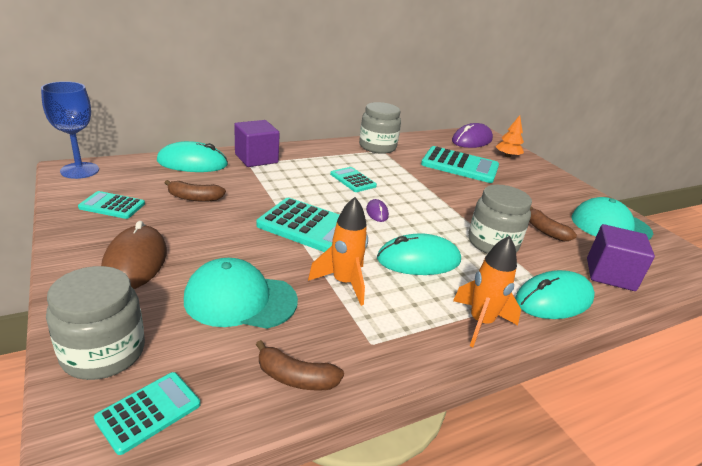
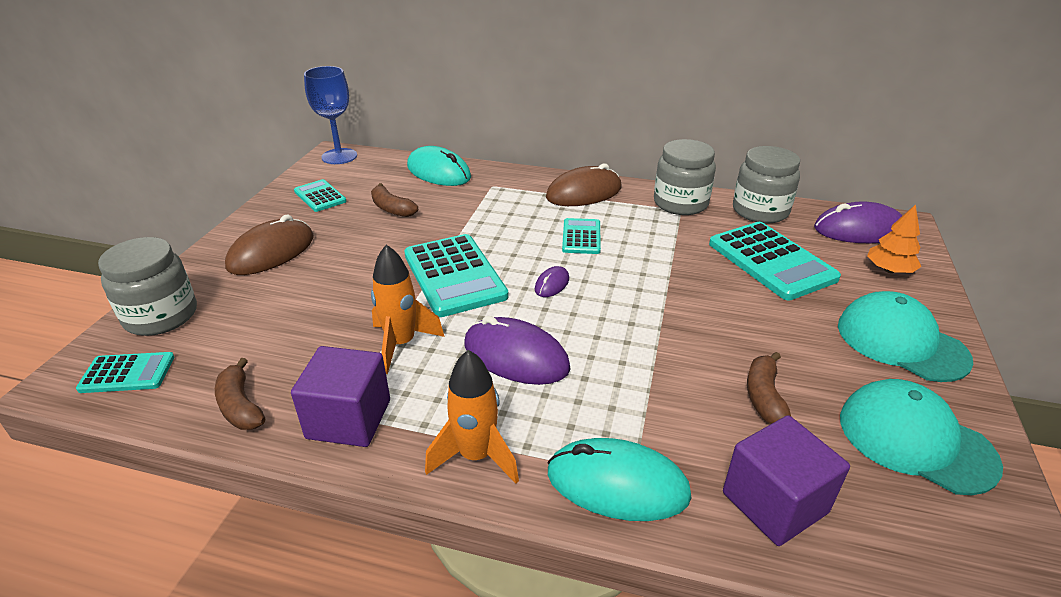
camera: 45 degrees right, 5 degrees up
turquoise cap [184,258,298,329] -> turquoise cap moved to [838,291,974,382]
purple cube [234,120,280,167] -> purple cube moved to [291,346,390,447]
turquoise mouse [377,233,461,275] -> purple mouse [465,316,571,385]
grey jar [468,185,532,254] -> grey jar moved to [733,146,800,223]
none -> brown mouse [546,164,622,206]

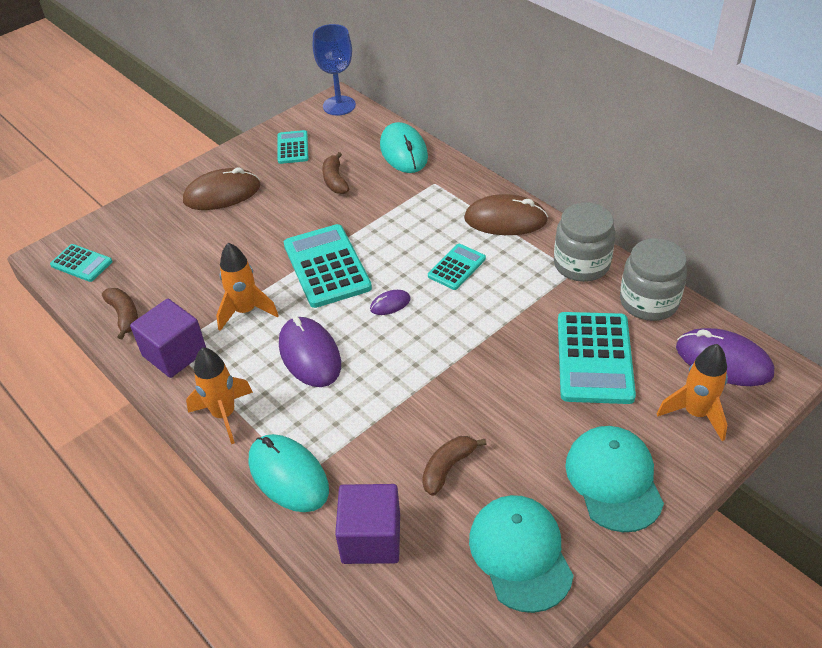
camera: 35 degrees right, 10 degrees up
grey jar [98,237,197,336] -> none
brown banana [215,358,265,430] -> brown banana turned 150 degrees clockwise [102,288,138,339]
turquoise calculator [404,234,508,317] -> turquoise calculator turned 150 degrees clockwise [284,224,372,308]
orange tree [867,204,921,273] -> orange rocket [657,344,728,441]

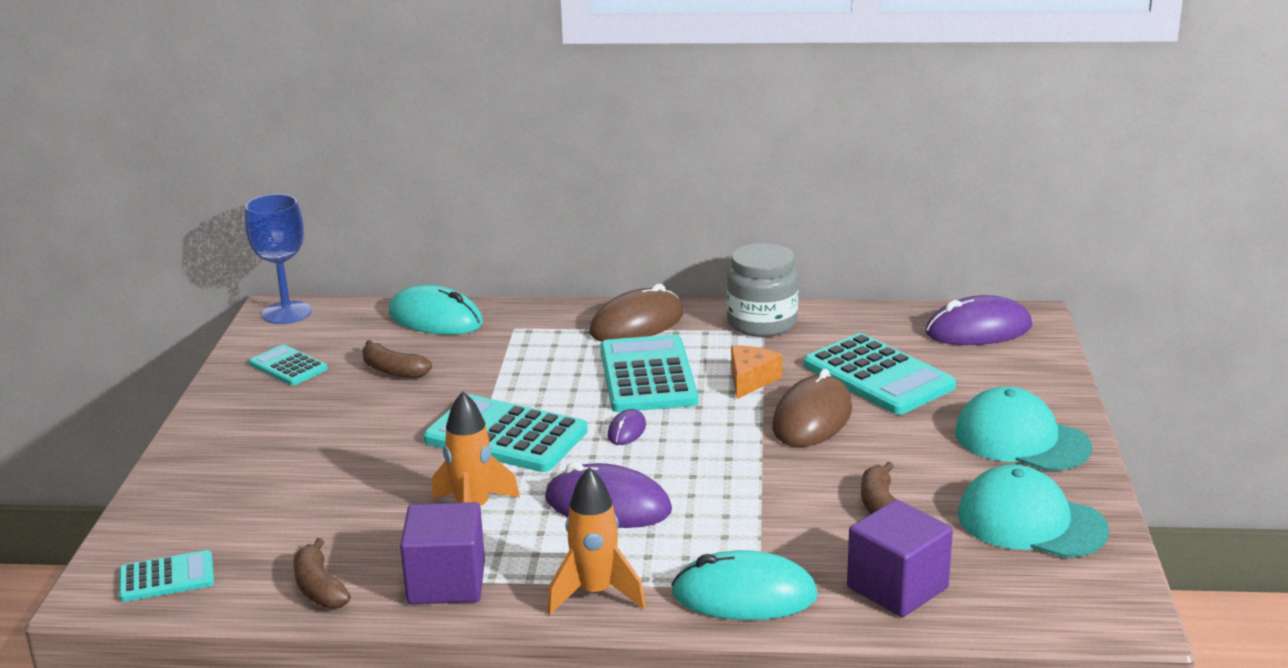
camera: 45 degrees left, 20 degrees down
brown banana [102,288,138,339] -> brown banana turned 135 degrees counterclockwise [293,538,351,609]
brown mouse [183,167,260,210] -> brown mouse moved to [772,369,852,447]
turquoise calculator [428,244,486,290] -> turquoise calculator [600,334,698,412], size x1.82
grey jar [620,238,687,321] -> none
orange rocket [657,344,728,441] -> none
none -> orange cheese [731,346,782,399]

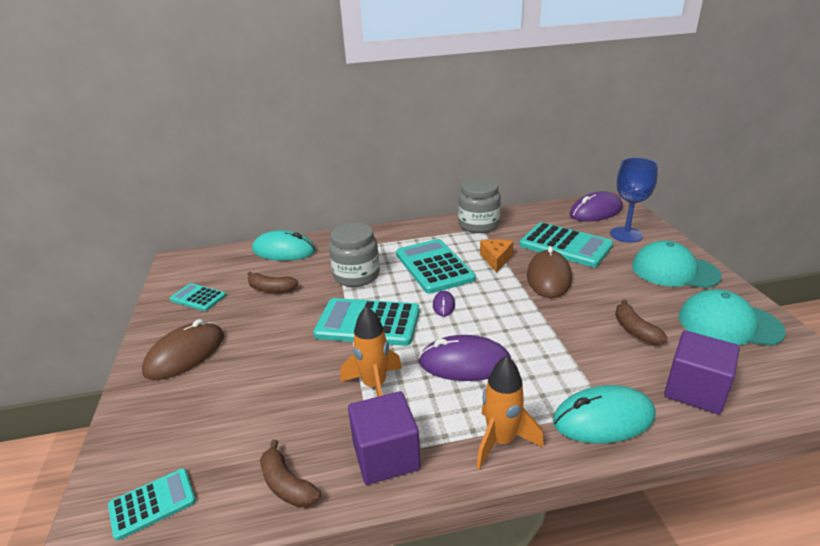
camera: 15 degrees left, 5 degrees up
blue goblet [245,194,312,324] -> blue goblet moved to [610,158,658,243]
brown mouse [590,284,684,342] -> brown mouse moved to [142,319,224,380]
none -> grey jar [329,223,380,287]

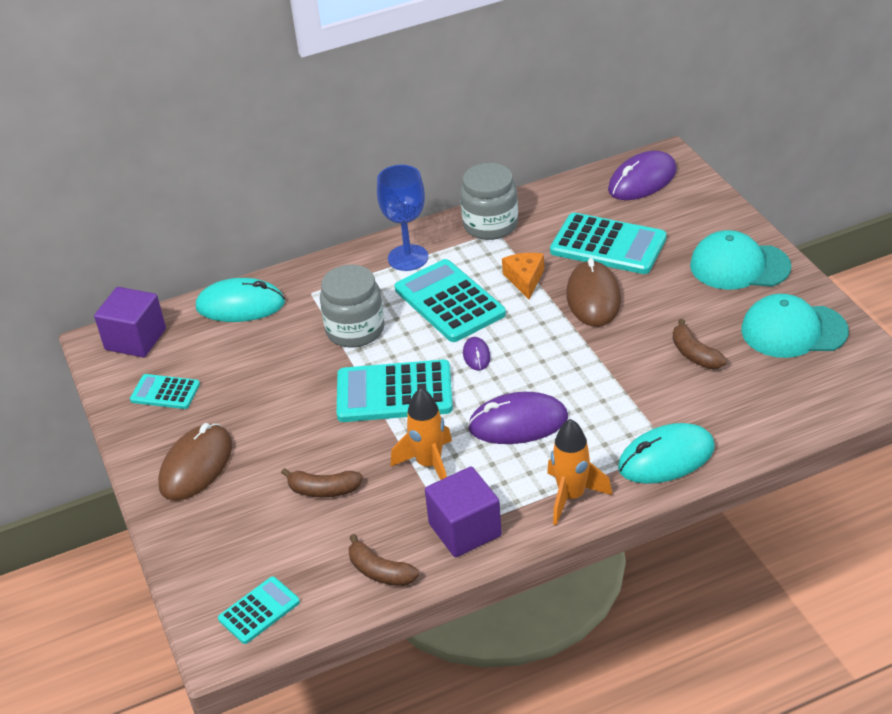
camera: 10 degrees left, 10 degrees up
brown banana [247,271,299,293] -> brown banana moved to [281,468,363,497]
blue goblet [610,158,658,243] -> blue goblet moved to [377,165,428,271]
purple cube [664,330,740,414] -> purple cube moved to [94,287,166,357]

